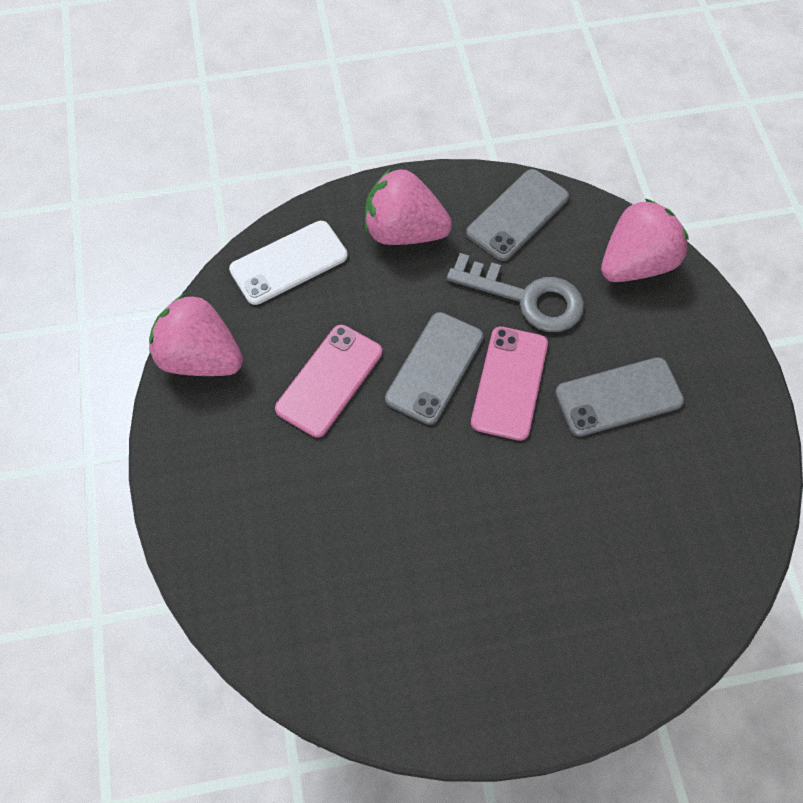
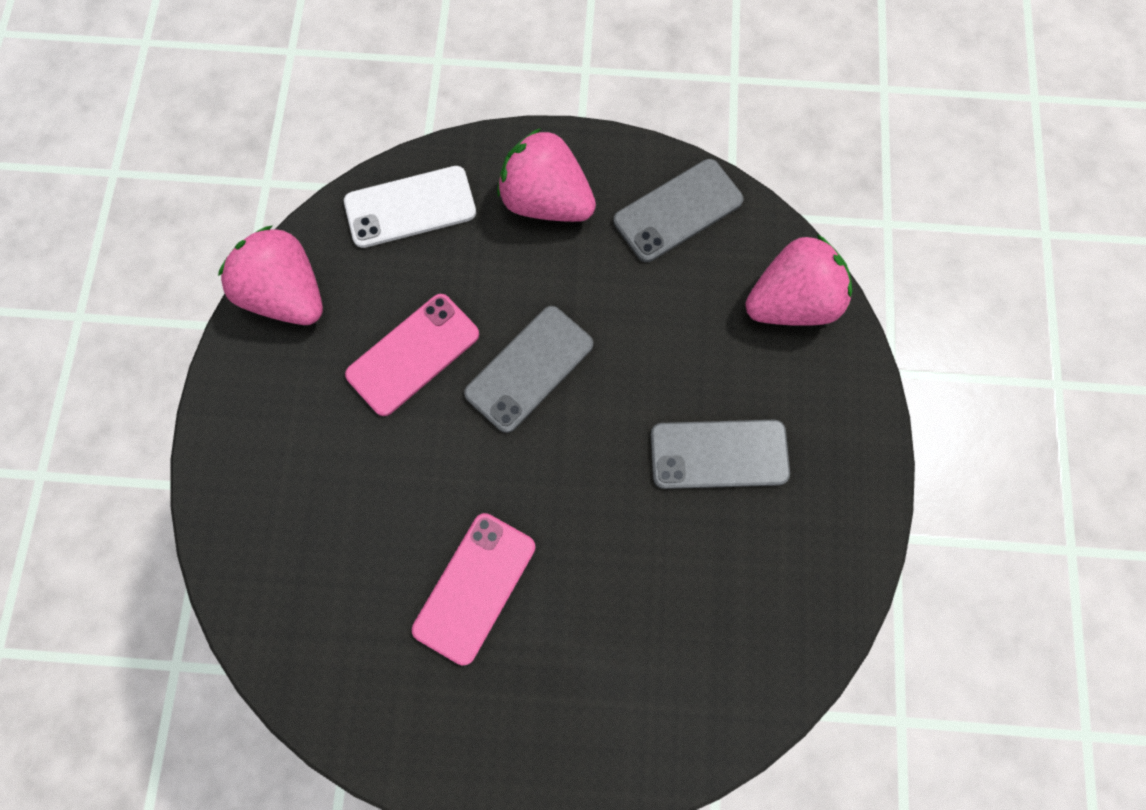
camera: 15 degrees right, 10 degrees up
grey key [447,253,584,332] -> none
pink phone [471,327,548,441] -> pink phone moved to [412,513,536,665]

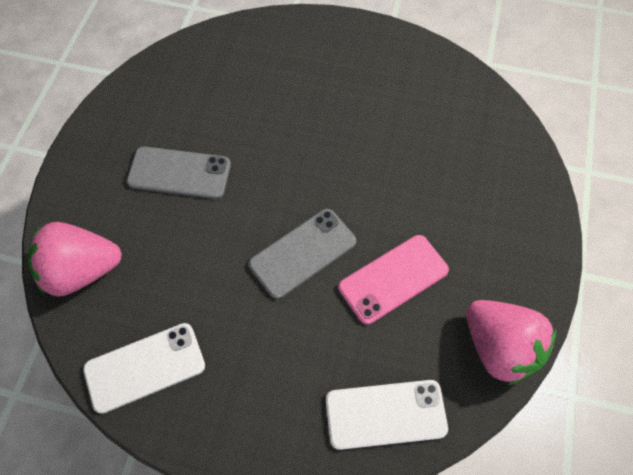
camera: 170 degrees left, 10 degrees down
pink phone [412,513,536,665] -> none
pink strawberry [497,128,596,222] -> none
grey phone [613,159,743,262] -> white phone [83,323,205,414]

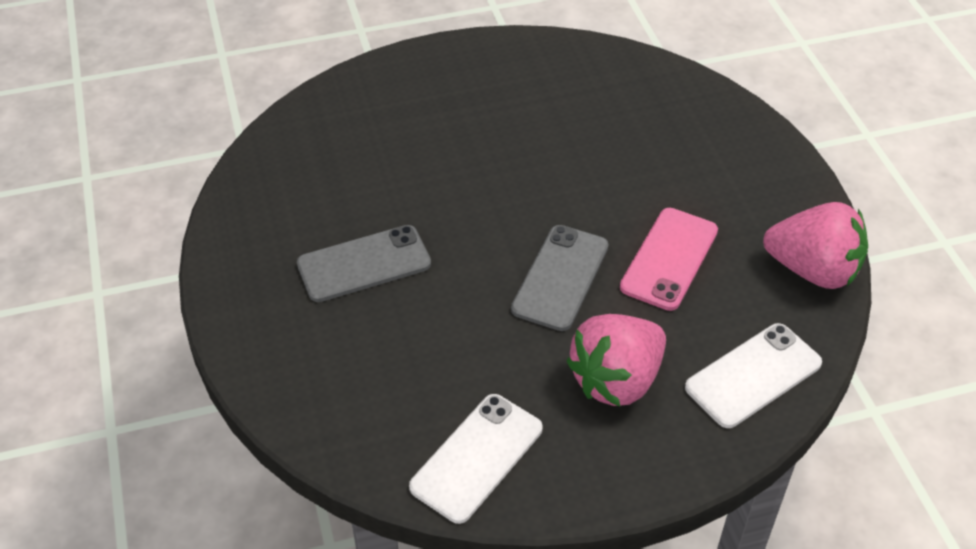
camera: 30 degrees left, 15 degrees down
pink strawberry [28,222,122,296] -> pink strawberry moved to [566,314,666,406]

